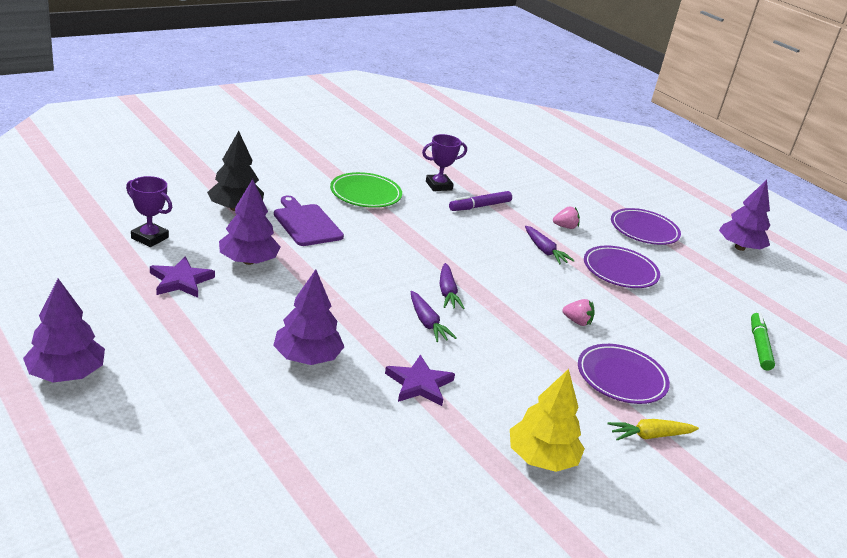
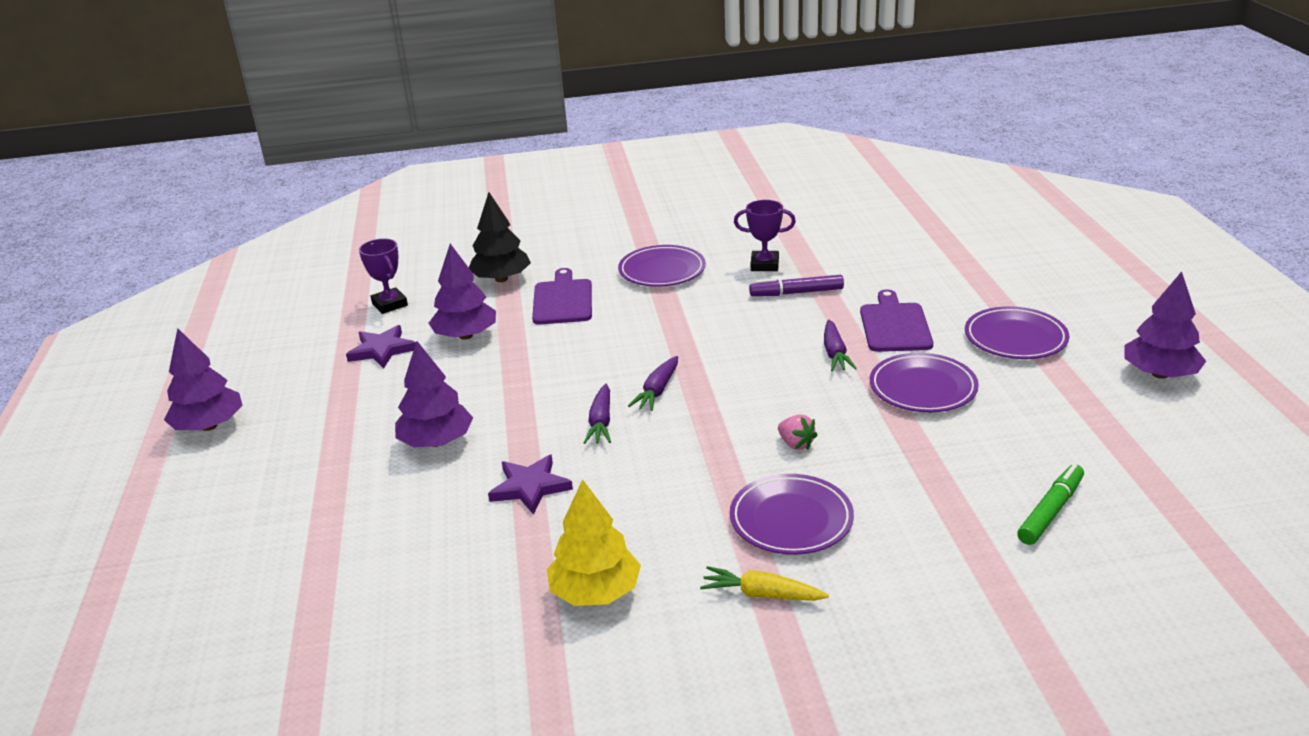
camera: 35 degrees right, 0 degrees up
green plate [330,172,402,208] -> purple plate [618,245,706,287]
pink strawberry [553,206,580,229] -> purple cutting board [860,289,933,352]

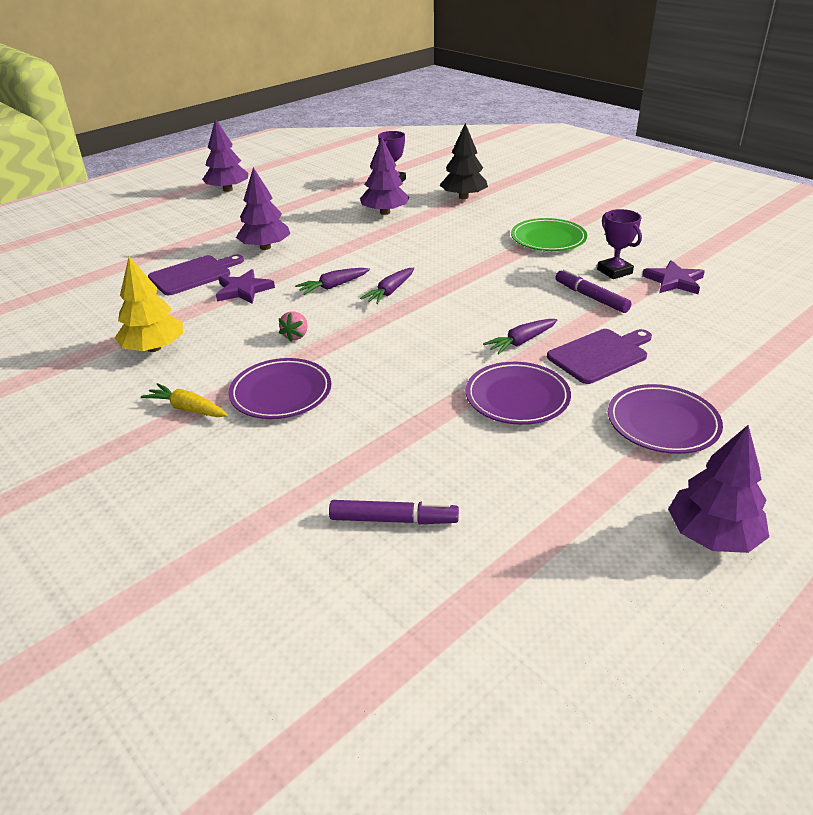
camera: 55 degrees right, 5 degrees up
purple star [346,325,416,368] -> purple star moved to [642,260,705,294]
purple cutting board [532,268,592,325] -> purple cutting board moved to [148,254,244,295]
purple plate [618,245,706,287] -> green plate [511,218,587,251]
purple carrot [628,356,678,411] -> purple carrot turned 45 degrees counterclockwise [360,268,414,304]
yellow carrot [700,566,829,601] -> yellow carrot turned 45 degrees counterclockwise [141,383,228,417]
pink strawberry [778,414,818,450] -> pink strawberry moved to [278,312,308,342]
green marker [1017,464,1084,545] -> purple marker [329,500,459,524]

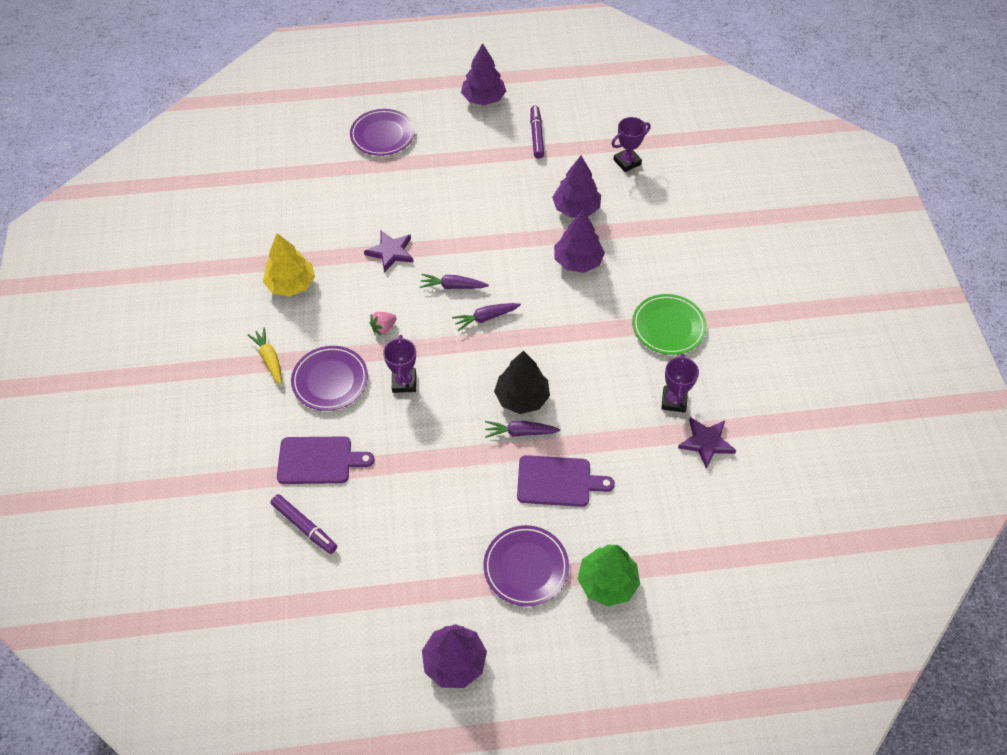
camera: 35 degrees right, 20 degrees up
purple cutting board [148,254,244,295] -> purple cutting board moved to [277,436,374,484]
purple tree [236,167,290,250] -> purple tree moved to [554,210,605,273]
black tree [440,123,488,199] -> black tree moved to [494,351,550,414]
purple plate [466,362,571,425] -> purple plate moved to [350,109,415,156]
purple marker [555,269,632,313] -> purple marker moved to [530,106,544,159]
none -> purple trophy [383,335,416,393]
none -> green tree [578,544,640,607]

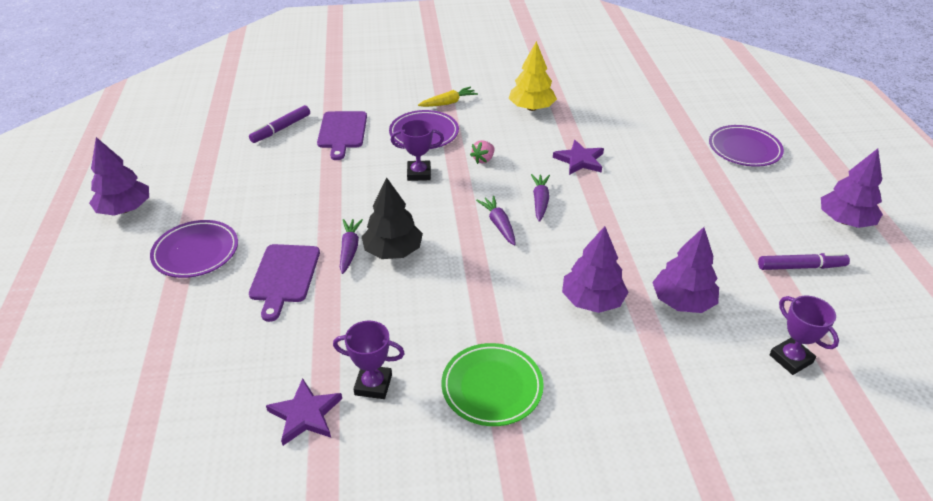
camera: 90 degrees right, 15 degrees down
pink strawberry [370,312,397,335] -> pink strawberry turned 105 degrees counterclockwise [470,140,494,164]
green tree [578,544,640,607] -> none

